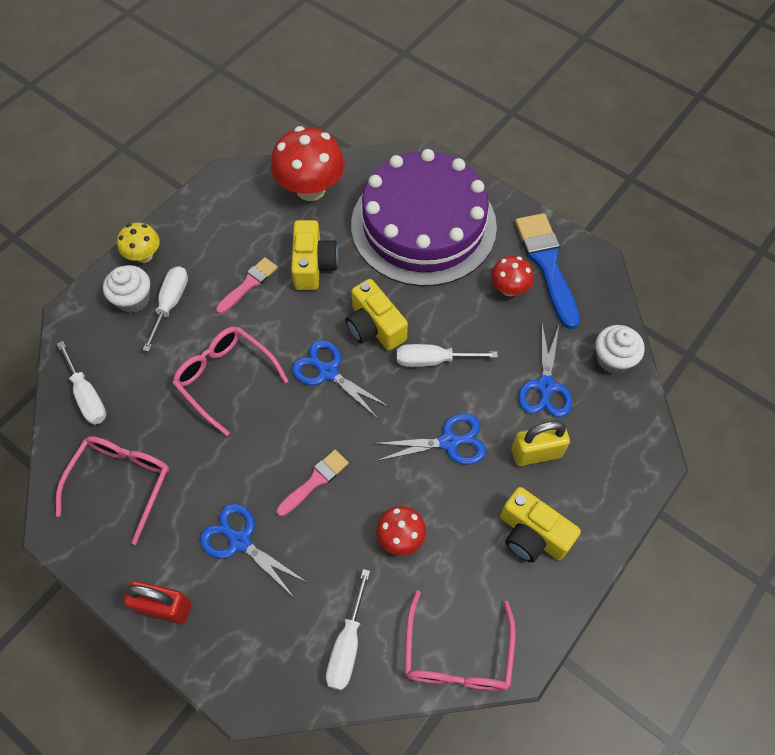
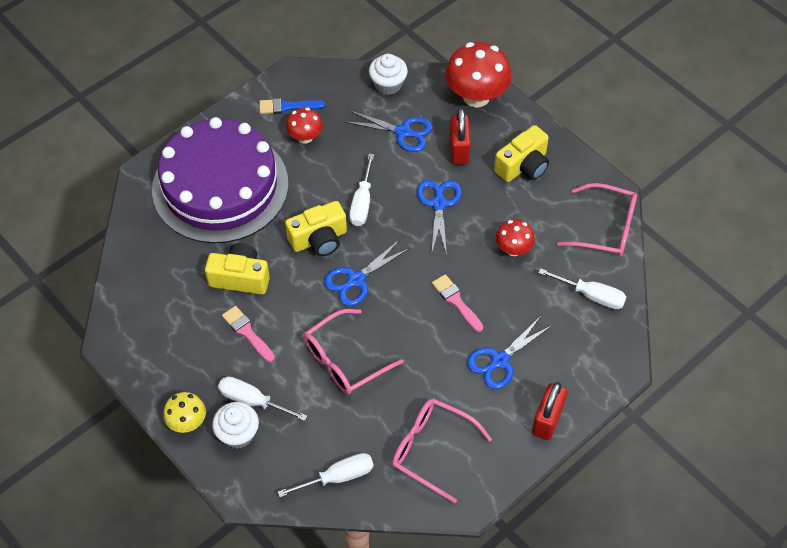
camera: 80 degrees left, 5 degrees down
red mushroom [271,126,345,201] -> red mushroom moved to [445,42,512,108]
yellow padlock [512,421,570,466] -> red padlock [449,108,471,165]
blue brush [515,213,580,329] -> blue brush [259,98,325,114], size x0.56

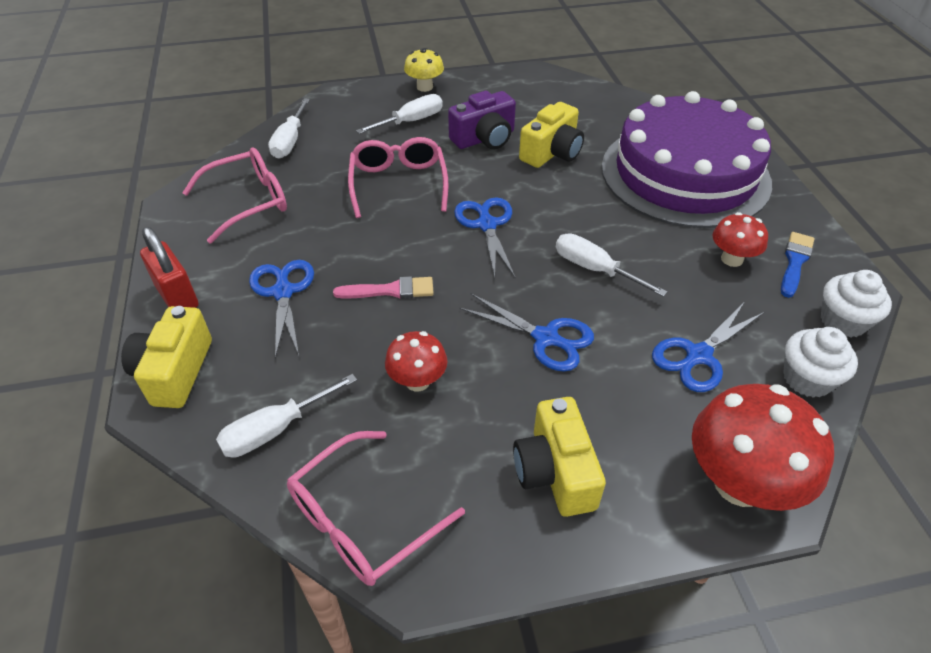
camera: 120 degrees right, 10 degrees down
white cupcake [212,402,259,449] -> white cupcake moved to [821,270,892,338]
pink brush [222,306,275,362] -> purple camera [448,91,516,149]
yellow camera [285,201,347,256] -> yellow camera moved to [121,306,212,408]
red padlock [449,108,471,165] -> none

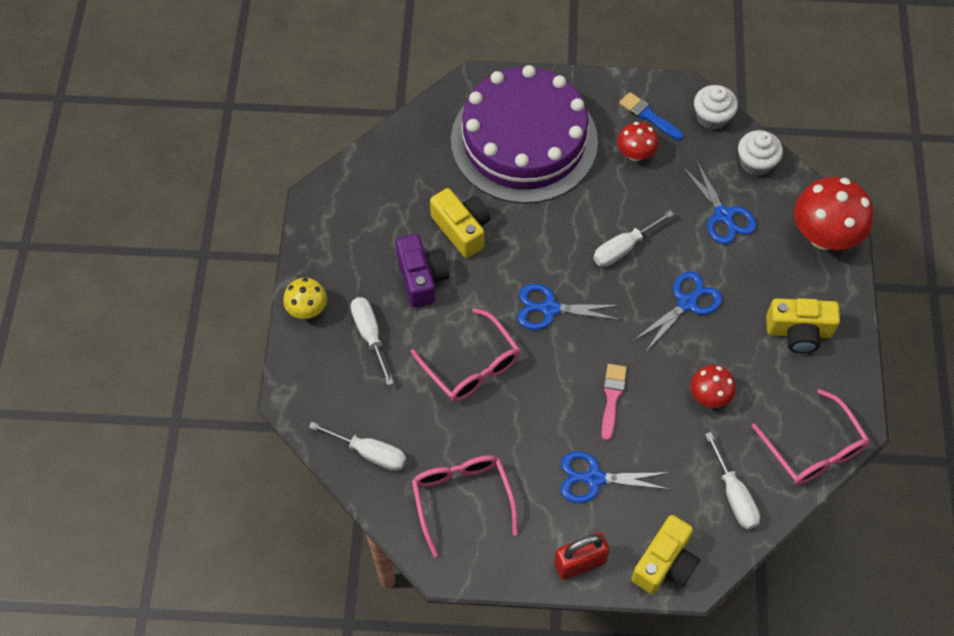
camera: 75 degrees left, 15 degrees up
yellow camera [121,306,212,408] -> yellow camera turned 75 degrees counterclockwise [631,515,700,594]
pink glasses [348,137,448,218] -> pink glasses turned 135 degrees counterclockwise [411,308,520,402]

